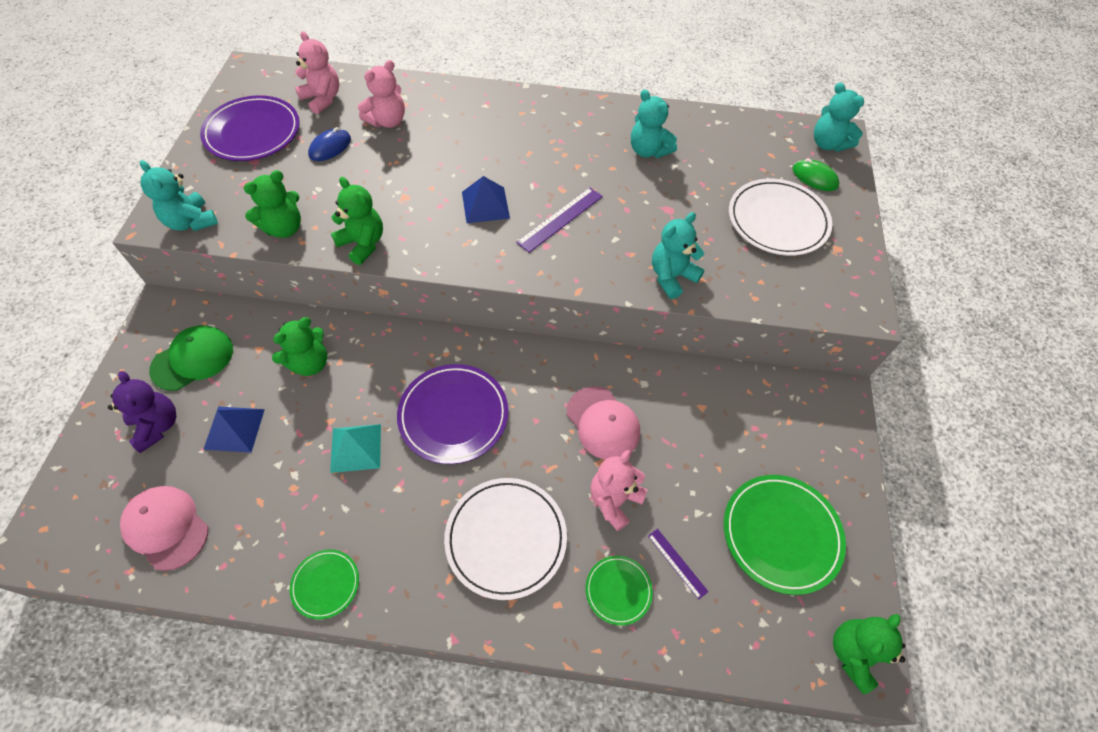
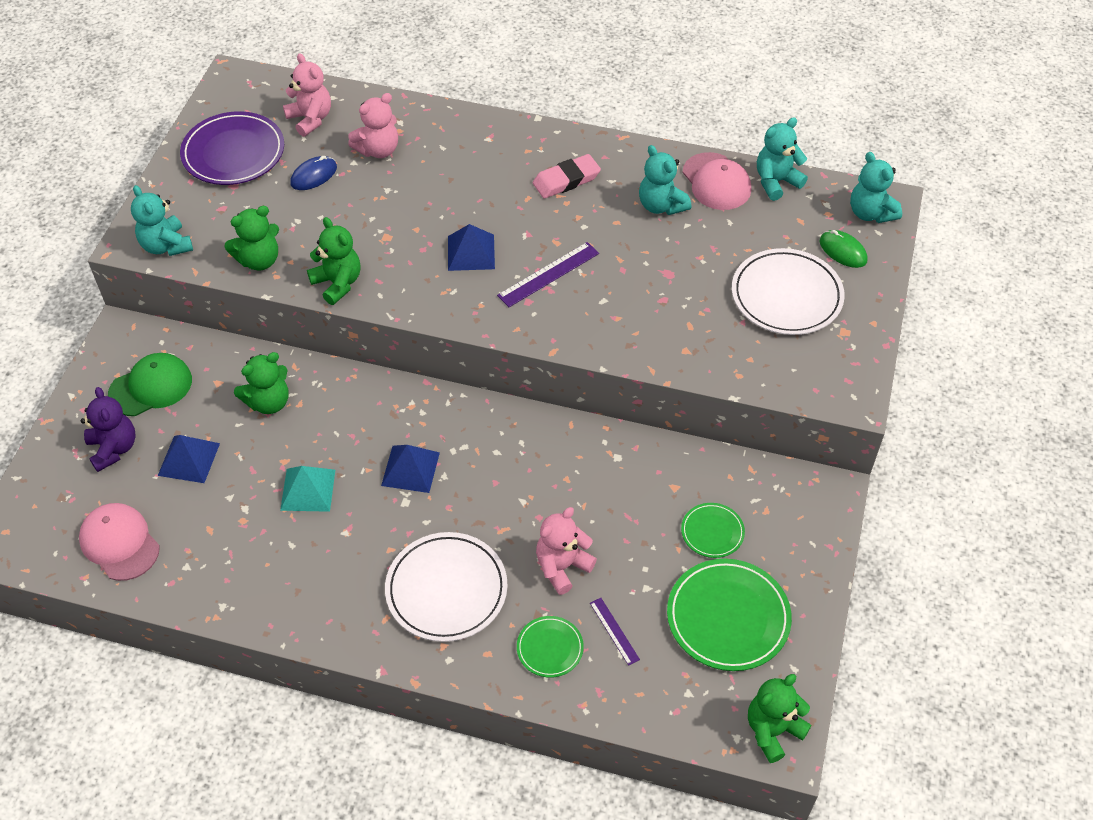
camera: 10 degrees right, 5 degrees down
green plate [290,549,359,620] -> green plate moved to [681,503,745,558]
purple plate [397,364,508,464] -> blue pyramid [381,445,440,493]
pink cap [567,386,640,460] -> pink cap moved to [682,152,751,210]
turquoise teddy bear [652,212,704,299] -> turquoise teddy bear moved to [757,117,808,201]
none -> pink eraser [533,154,601,198]

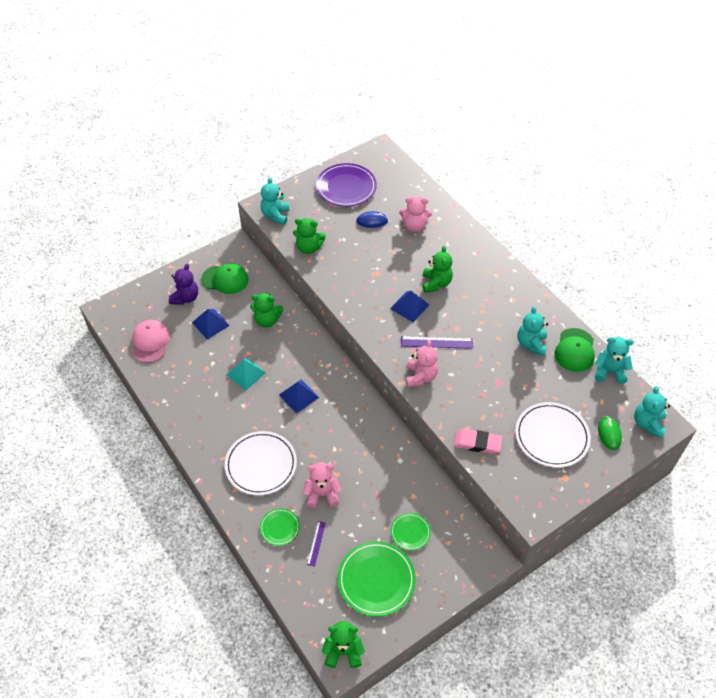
camera: 40 degrees right, 0 degrees up
pink teddy bear [283,53,331,137] -> pink teddy bear moved to [406,340,438,387]
green teddy bear [307,217,360,305] -> green teddy bear moved to [423,246,453,293]
pink eraser [533,154,601,198] -> pink eraser moved to [453,429,502,454]
pink cap [682,152,751,210] -> green cap [555,328,595,372]

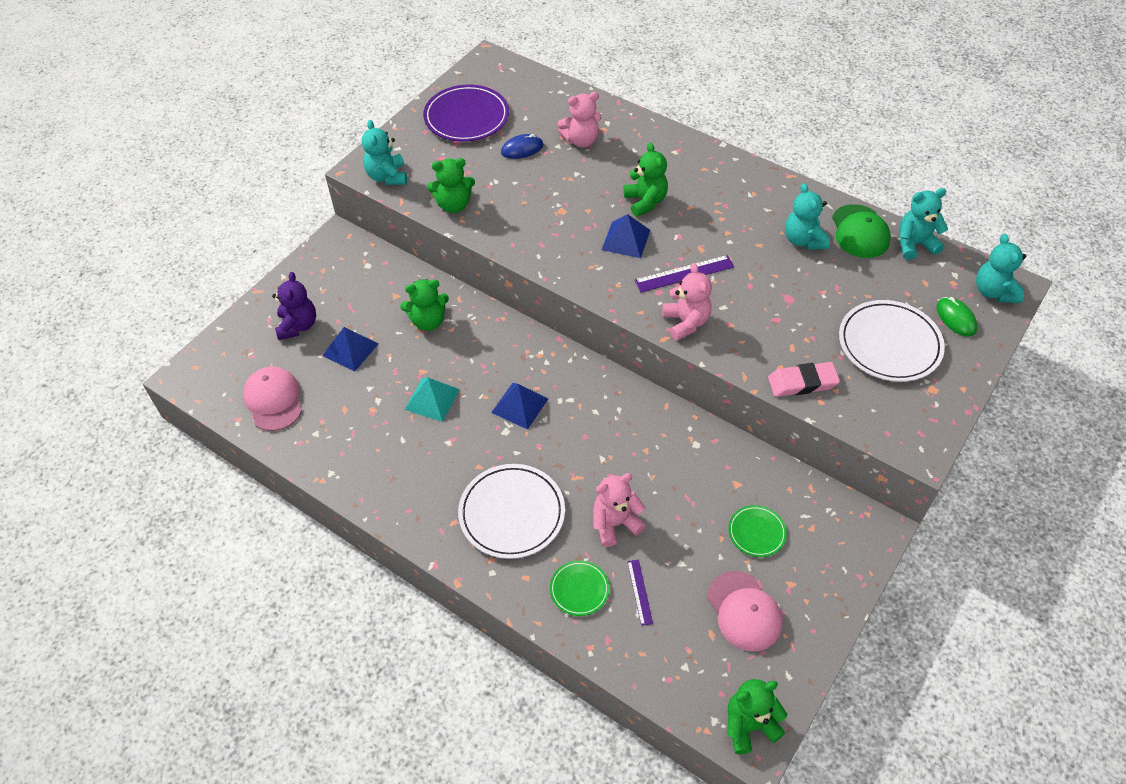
camera: 20 degrees left, 0 degrees up
green cap [201,263,249,294] -> none
green plate [338,541,416,617] -> pink cap [707,571,783,651]

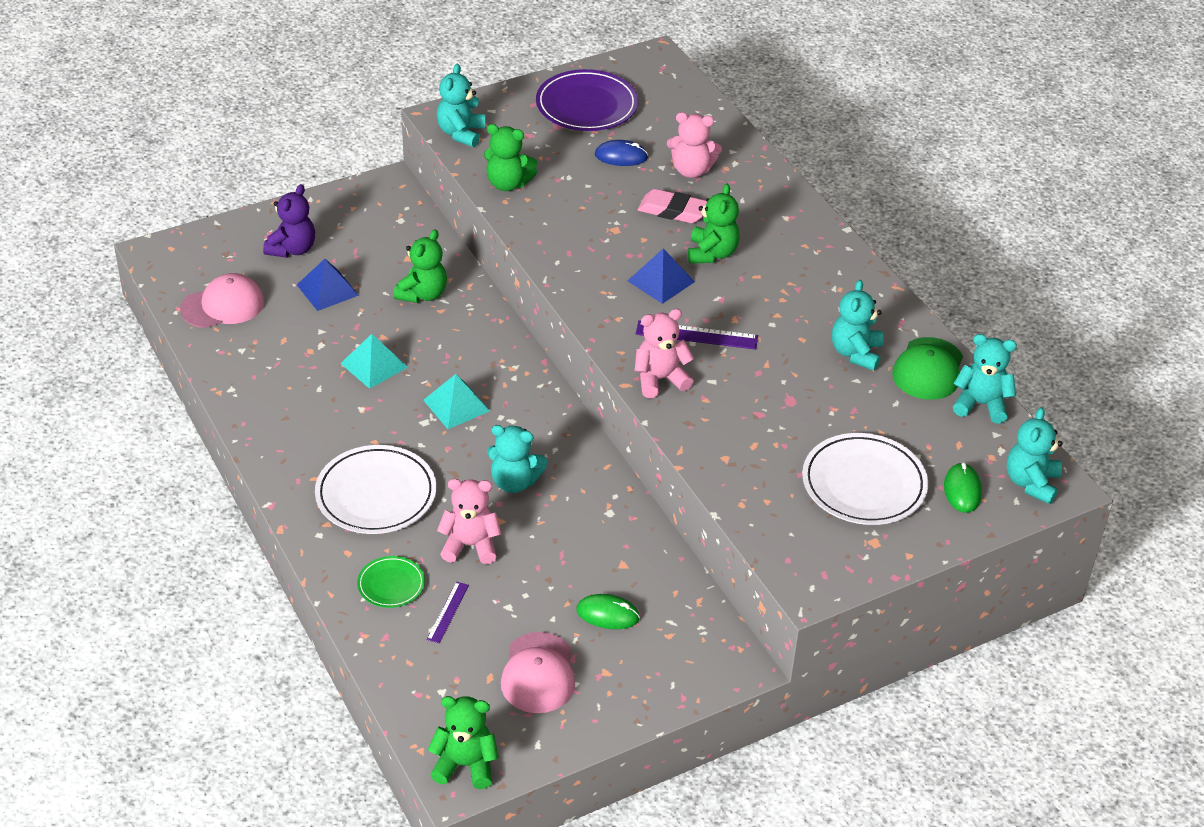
camera: 25 degrees right, 10 degrees down
pink cap [243,367,302,431] -> pink cap turned 60 degrees clockwise [180,273,264,328]
green teddy bear [400,279,449,331] -> green teddy bear turned 75 degrees counterclockwise [393,229,447,303]
blue pyramid [491,383,548,430] -> turquoise pyramid [423,374,490,429]
pink teddy bear [662,263,712,341] -> pink teddy bear turned 120 degrees counterclockwise [635,309,694,398]
green plate [728,505,787,557] -> green mouse [576,594,640,629]
pink eraser [768,362,840,397] -> pink eraser moved to [638,189,707,223]
none -> turquoise teddy bear [487,425,547,493]

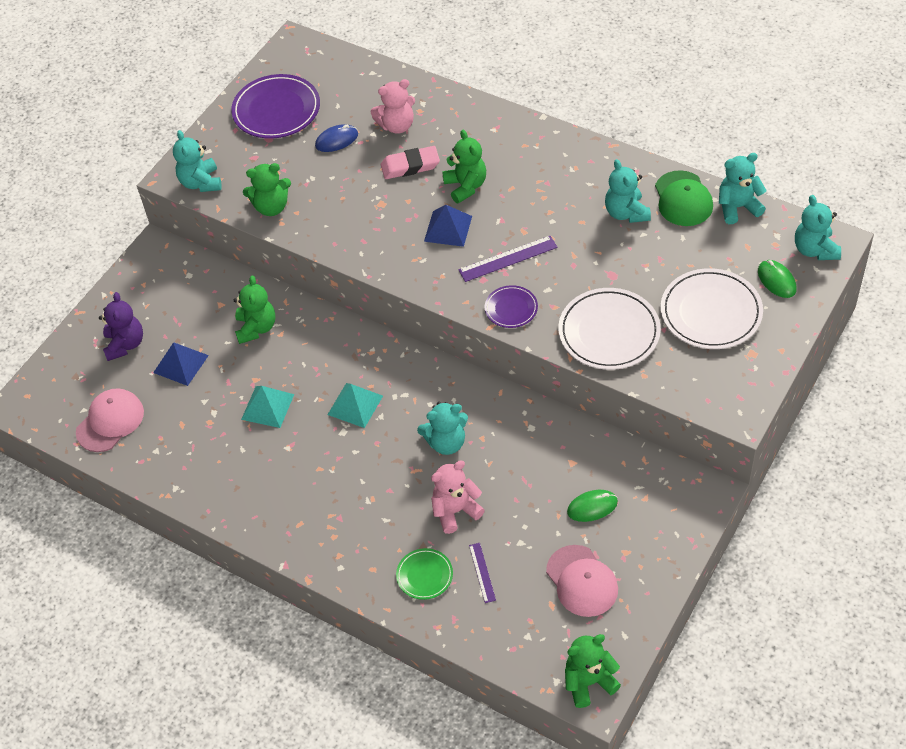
camera: 25 degrees left, 10 degrees up
white plate [315,445,436,534] -> white plate moved to [558,288,661,370]
pink teddy bear [635,309,694,398] -> purple plate [485,285,538,328]

